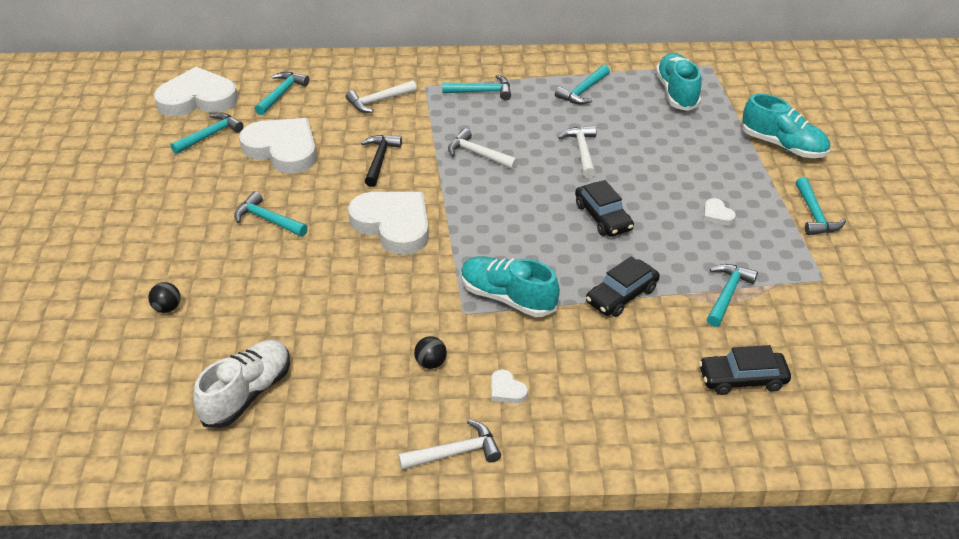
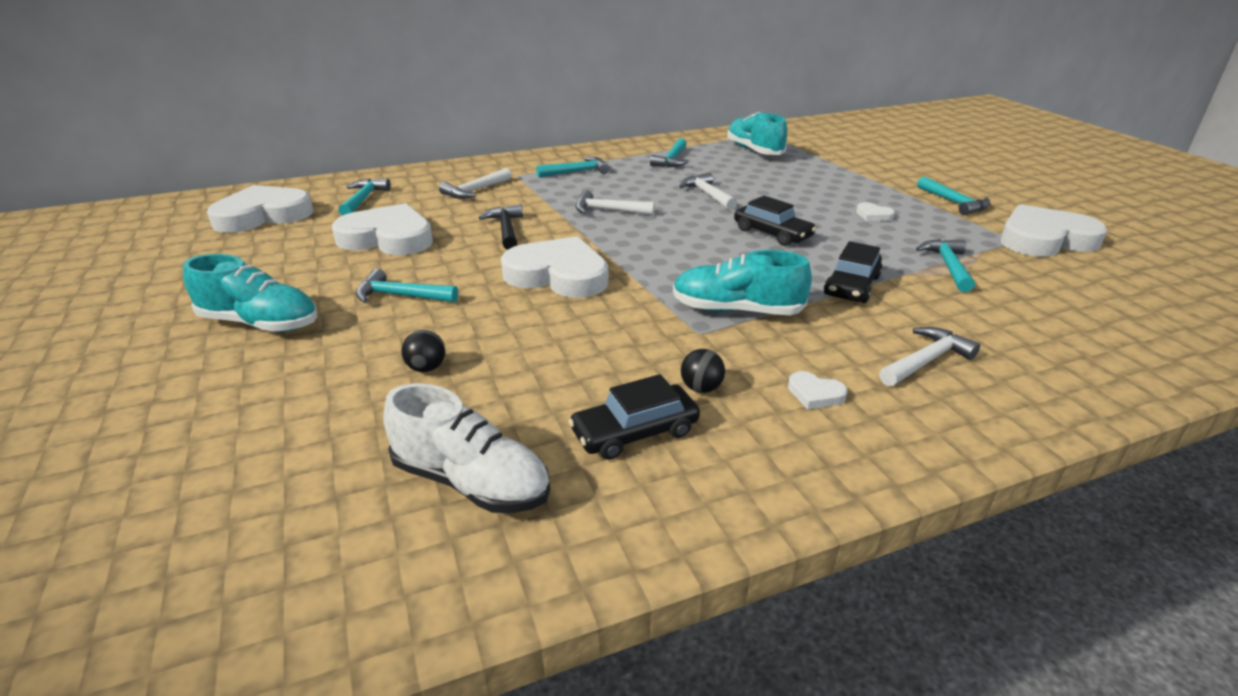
camera: 20 degrees left, 10 degrees down
black ball [148,282,180,313] -> black ball moved to [401,330,445,372]
turquoise hammer [170,113,243,154] -> none
white shoe [193,340,290,428] -> white shoe turned 105 degrees clockwise [383,383,550,513]
white hammer [398,419,501,470] -> white hammer moved to [879,327,980,386]
black car [699,345,791,395] -> black car moved to [568,374,700,460]
turquoise shoe [742,93,830,158] -> turquoise shoe moved to [183,254,318,332]
none -> white heart [1000,204,1107,256]

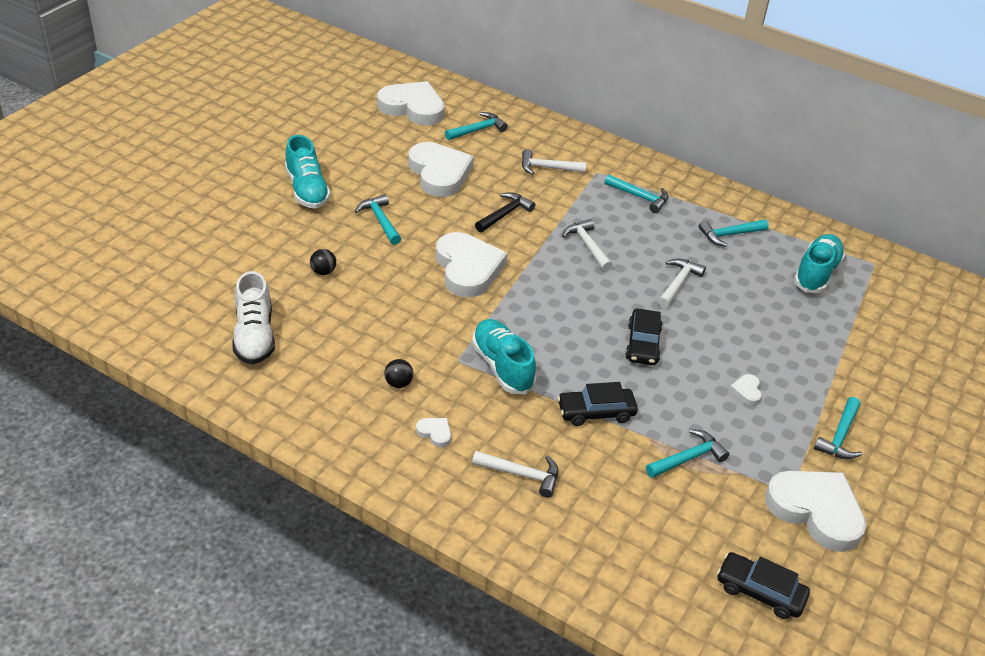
camera: 50 degrees right, 10 degrees up
black car [568,374,700,460] -> black car moved to [717,552,810,619]
white heart [788,371,847,409] -> white heart turned 135 degrees clockwise [416,418,451,447]

